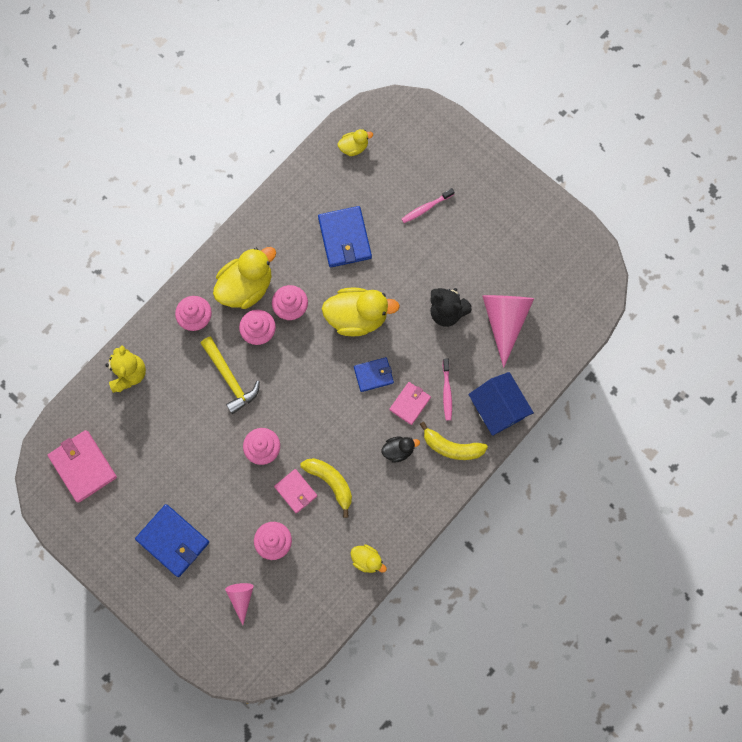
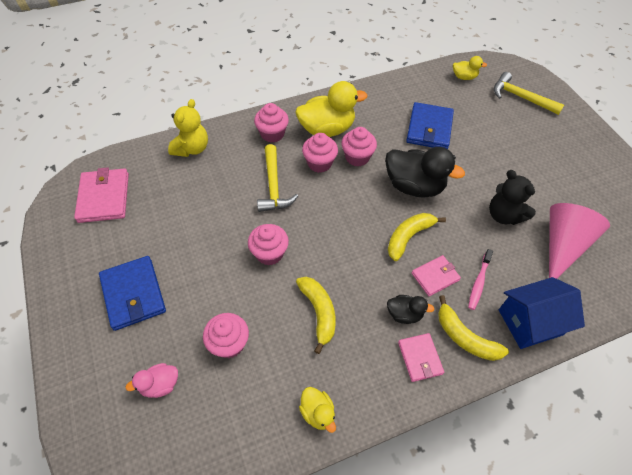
camera: 25 degrees right, 20 degrees down
pink cone [225,583,254,625] -> pink duck [125,363,178,398]
pink wallet [274,469,317,513] -> pink wallet moved to [398,333,444,382]
yellow duck [322,288,400,336] -> black duck [385,147,465,198]
blue wallet [354,357,394,392] -> yellow banana [388,213,446,261]
pink toothbrush [402,188,454,223] -> none
blue house [468,372,534,436] -> blue house turned 75 degrees clockwise [499,277,585,349]
none -> yellow hammer [494,72,564,115]

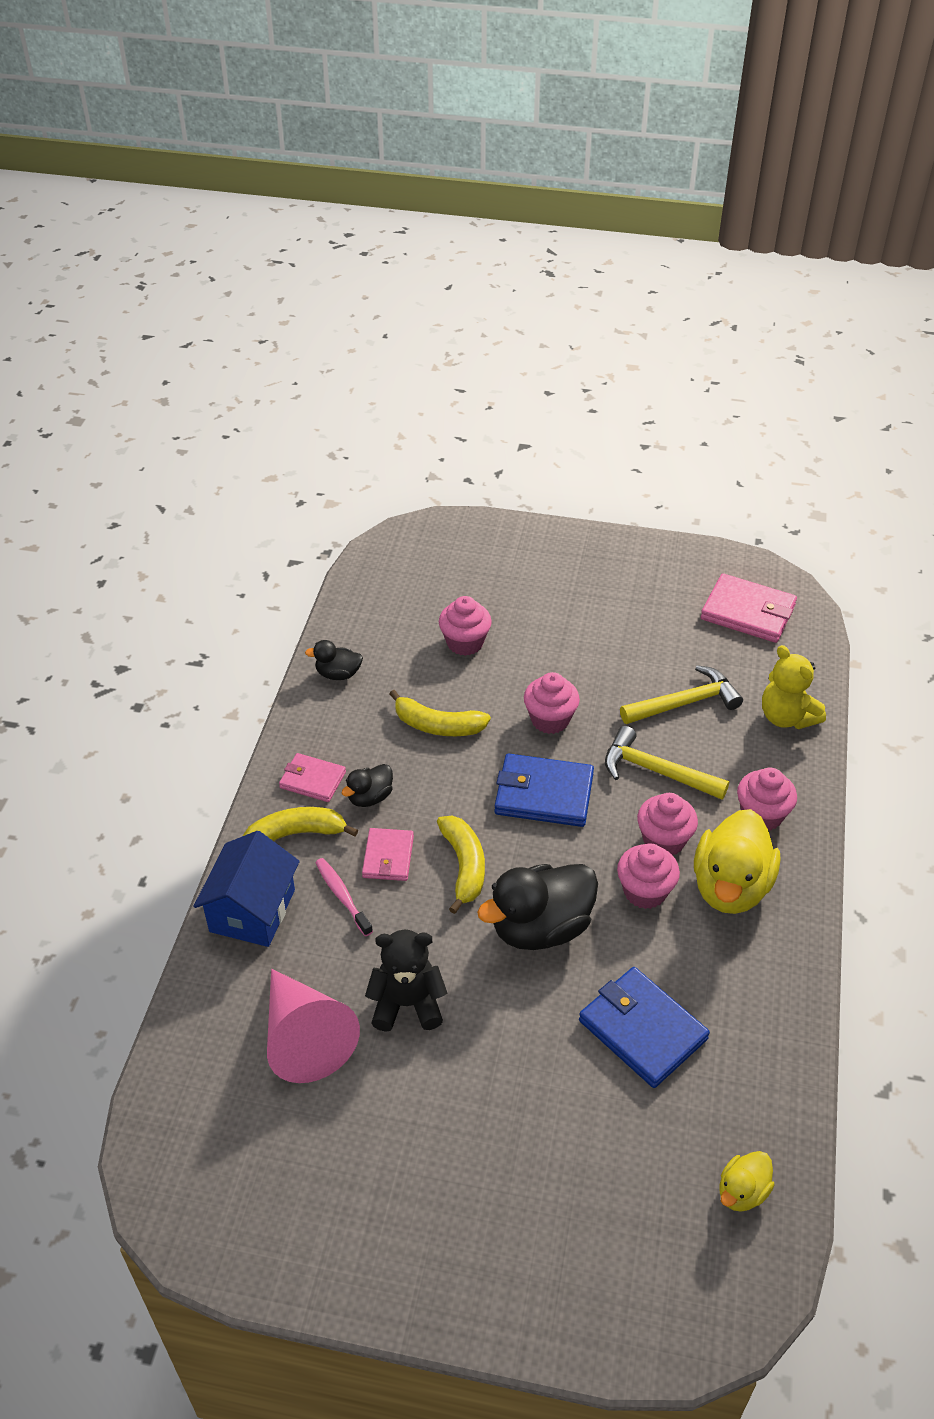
camera: 125 degrees right, 10 degrees down
blue wallet [99,256,166,331] -> blue wallet moved to [494,753,594,827]
pink duck [125,363,178,398] -> none
yellow duck [299,387,336,433] -> black duck [305,640,363,680]
yellow hammer [494,72,564,115] -> yellow hammer moved to [620,665,743,724]

